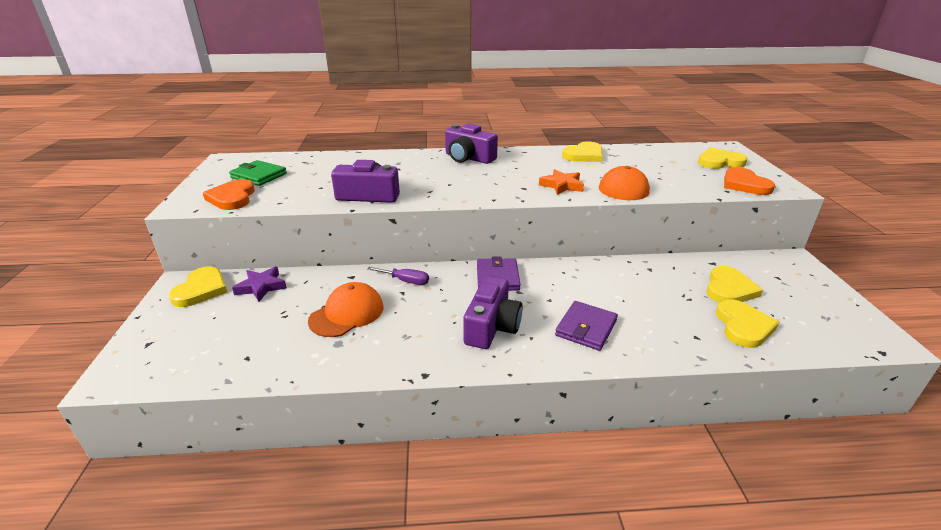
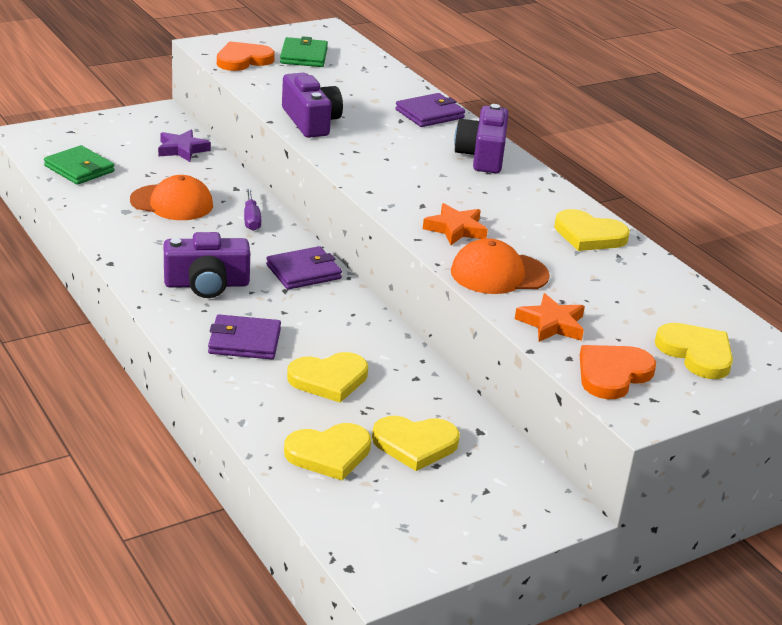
camera: 60 degrees right, 0 degrees up
yellow heart [169,267,227,307] -> yellow heart moved to [287,352,368,403]
none -> green wallet [44,145,115,185]
none -> purple wallet [395,93,465,127]
none -> orange star [515,293,585,342]

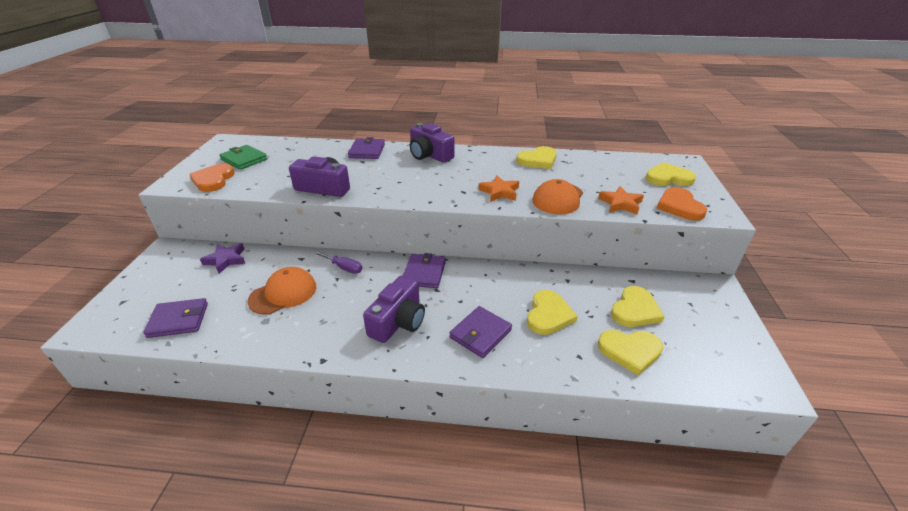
camera: 50 degrees left, 5 degrees up
green wallet [44,145,115,185] -> purple wallet [143,298,208,338]
yellow heart [284,423,371,480] -> yellow heart turned 75 degrees clockwise [598,330,663,375]

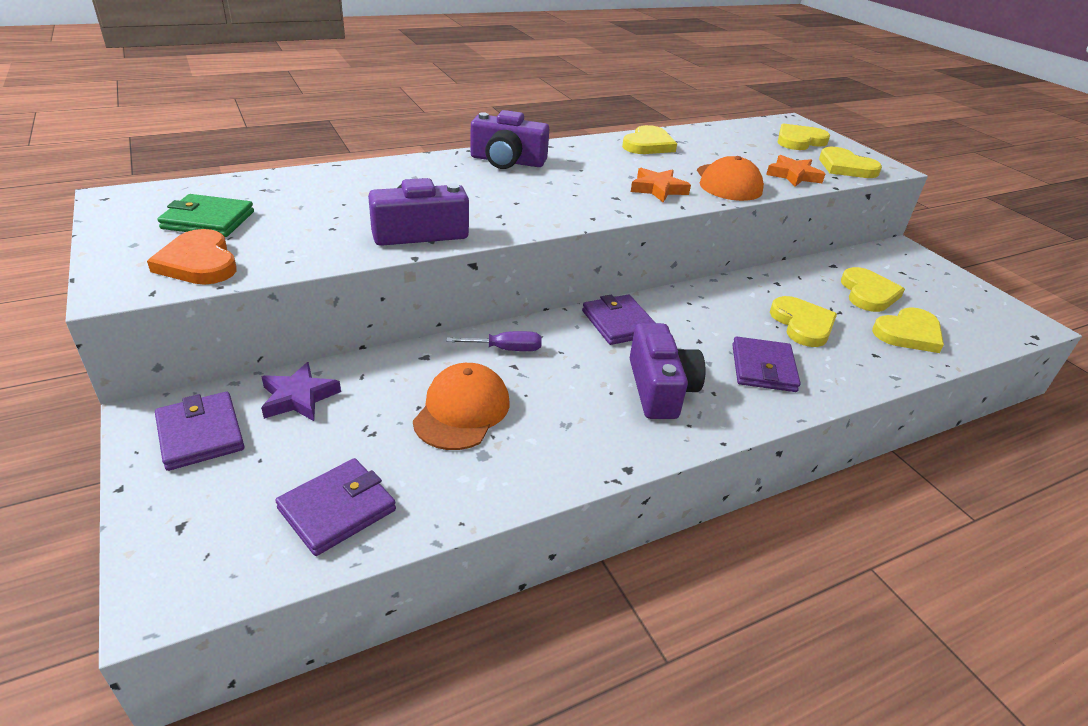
camera: 35 degrees left, 0 degrees up
purple wallet [348,137,385,159] -> purple wallet moved to [155,392,245,471]
orange heart [657,187,707,220] -> yellow heart [819,147,882,178]

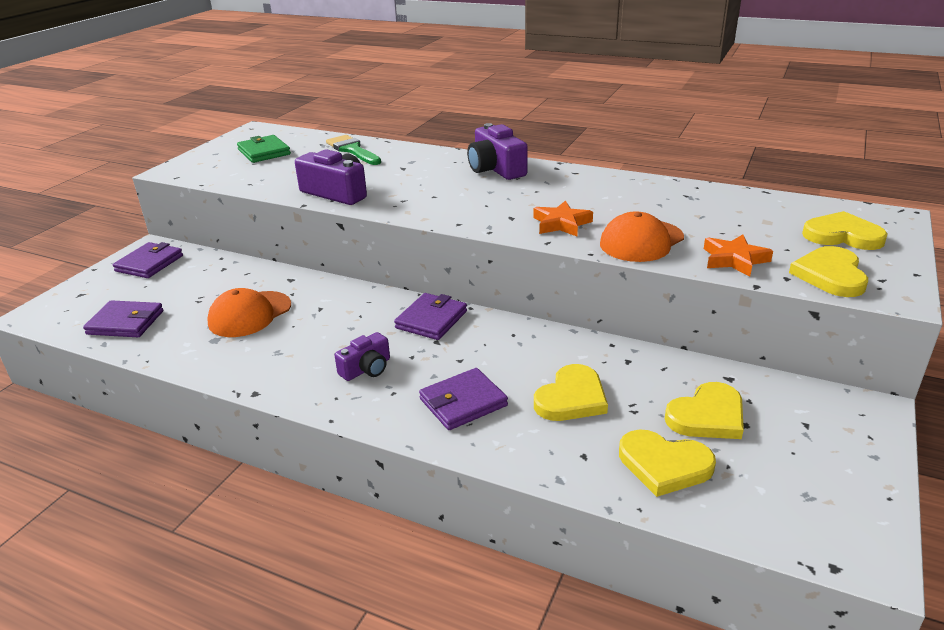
camera: 55 degrees right, 5 degrees down
orange heart [147,229,237,285] -> none
purple star [261,362,341,421] -> none
orange cap [413,363,510,450] -> orange cap turned 150 degrees clockwise [207,288,291,337]
purple screwdriver [447,331,542,351] -> none
yellow heart [622,125,677,154] -> none
purple camera [630,323,706,419] -> purple camera [334,332,390,381], size x0.62
none -> green brush [326,135,381,165]

